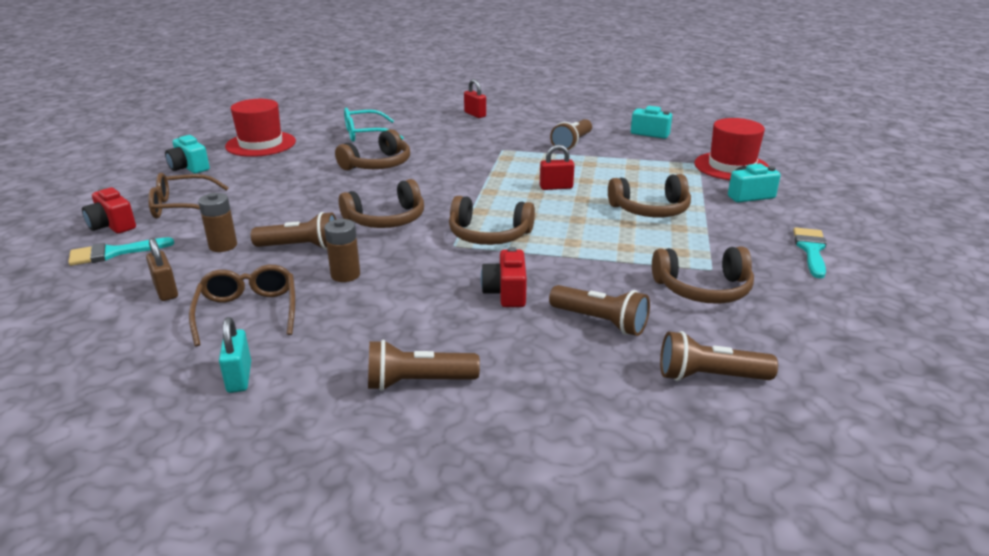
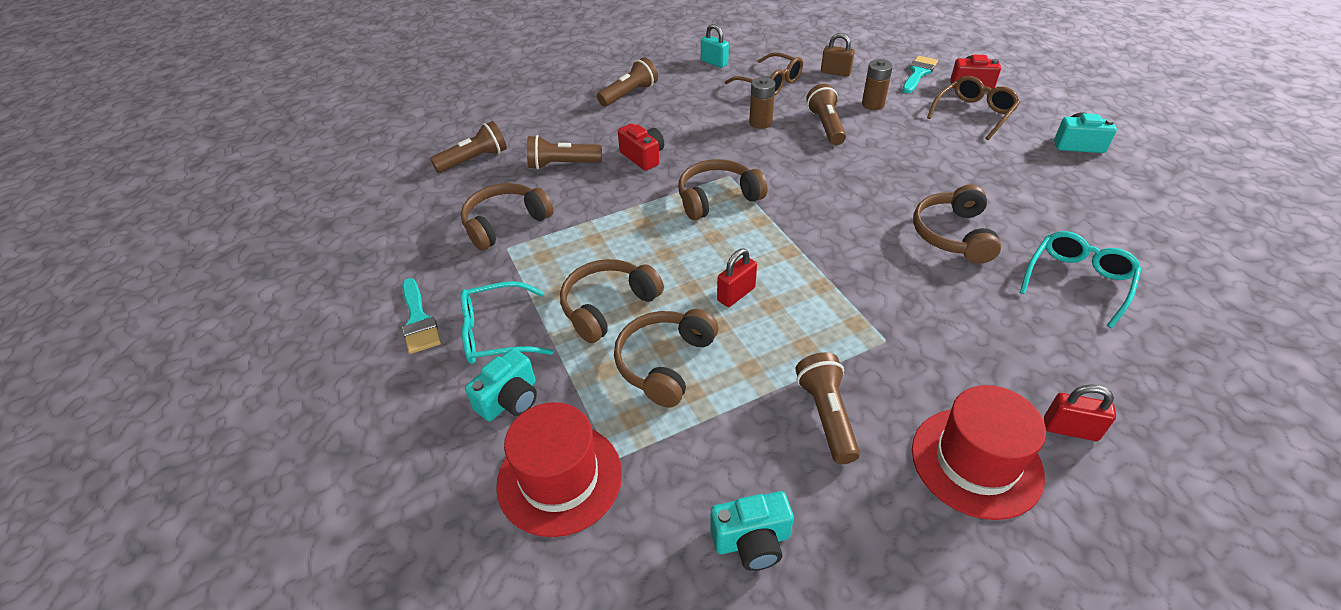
camera: 145 degrees right, 15 degrees up
red hat [225,99,296,157] -> red hat moved to [912,385,1046,520]
brown flashlight [251,212,336,250] -> brown flashlight turned 120 degrees clockwise [806,84,846,145]
brown headphones [339,179,424,228] -> brown headphones moved to [614,309,718,408]
none -> turquoise glasses [461,281,554,364]

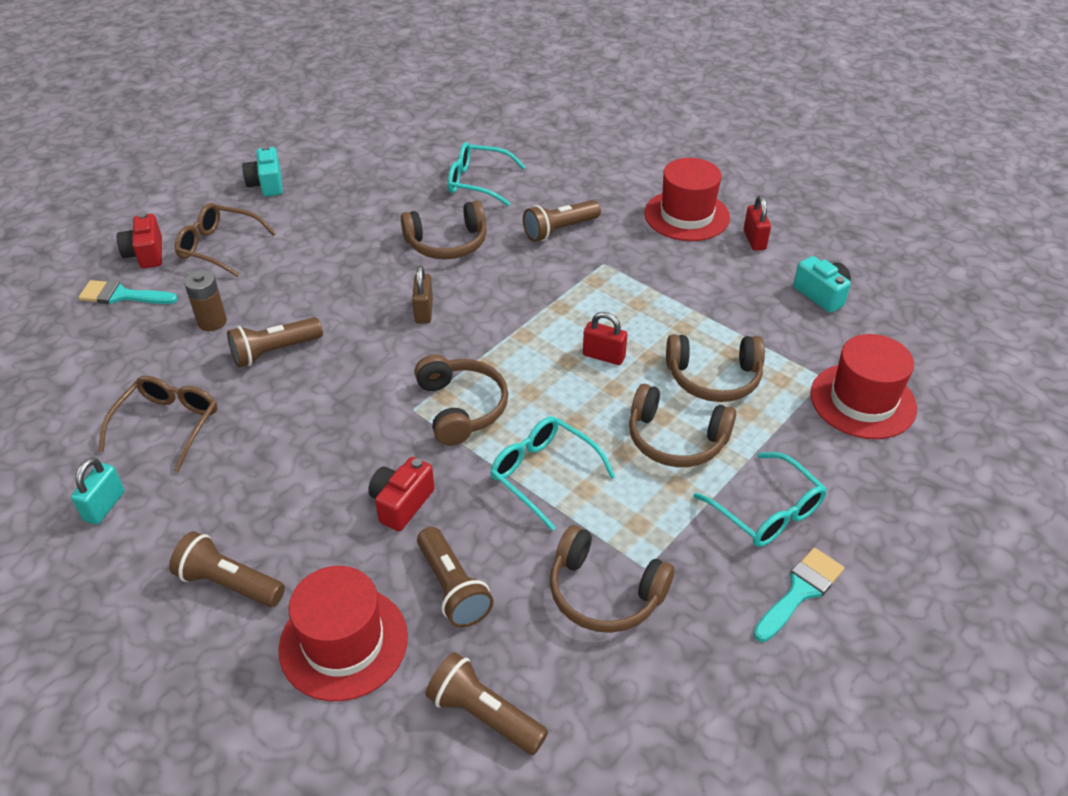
camera: 115 degrees left, 0 degrees up
turquoise camera [465,348,537,421] -> none
brown headphones [678,159,767,220] -> brown headphones turned 150 degrees counterclockwise [414,354,508,446]
brown battery [749,77,775,129] -> none
brown flashlight [796,352,860,464] -> brown flashlight moved to [523,200,601,242]
brown padlock [821,33,855,76] -> brown padlock moved to [412,265,433,324]
red padlock [1044,385,1116,441] -> red padlock moved to [744,196,771,251]
none -> red hat [279,566,408,701]
none -> turquoise glasses [490,416,616,531]

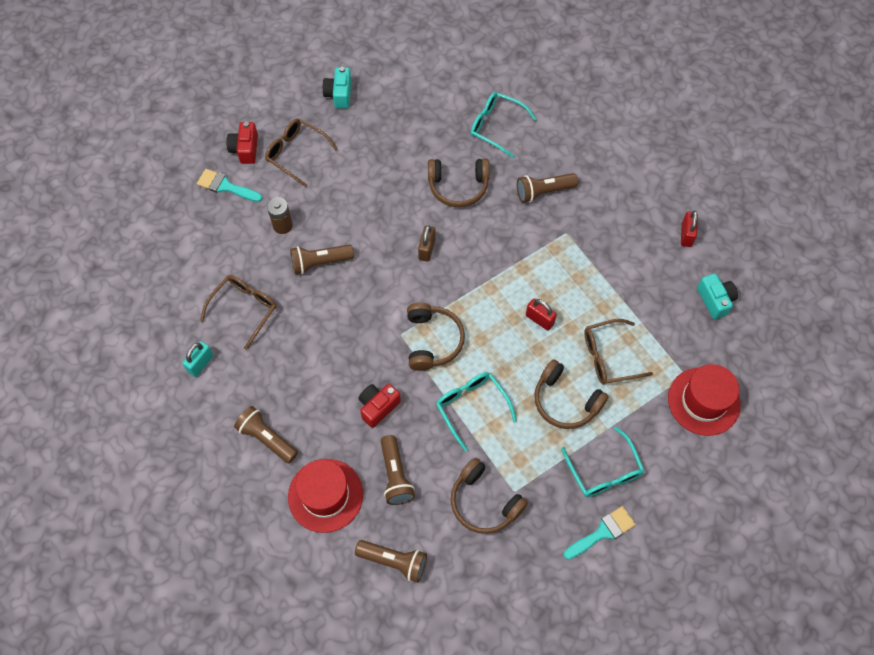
camera: 15 degrees right, 20 degrees up
brown flashlight [425,652,548,755] -> brown flashlight turned 150 degrees clockwise [355,540,427,583]
red hat [644,158,730,241] -> none
brown headphones [666,334,765,402] -> brown glasses [584,319,653,385]

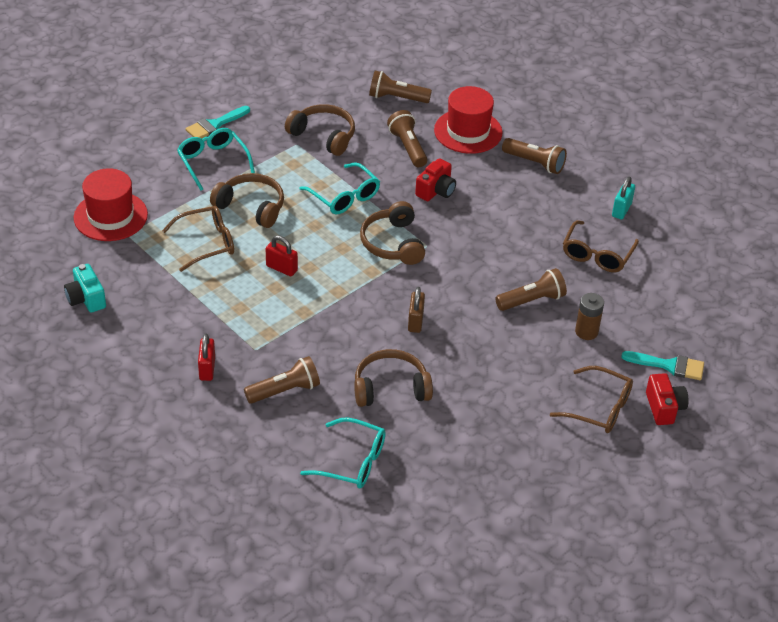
camera: 170 degrees right, 20 degrees down
turquoise camera [322,67,352,108] -> none
red padlock [681,211,698,247] -> red padlock moved to [198,334,215,381]

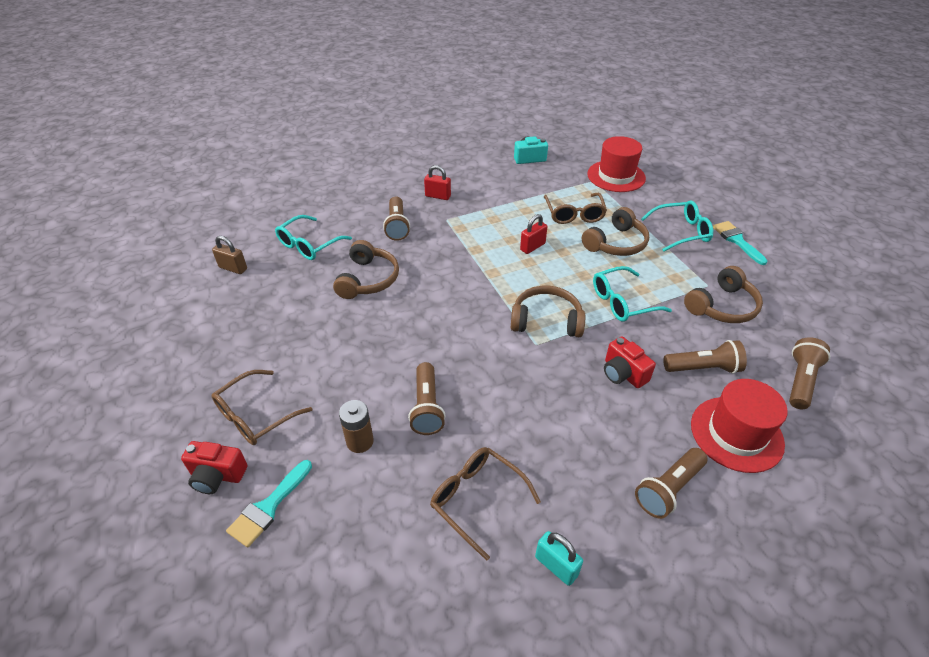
camera: 110 degrees right, 0 degrees up
brown padlock [408,287,425,333] -> brown padlock moved to [212,236,247,274]

